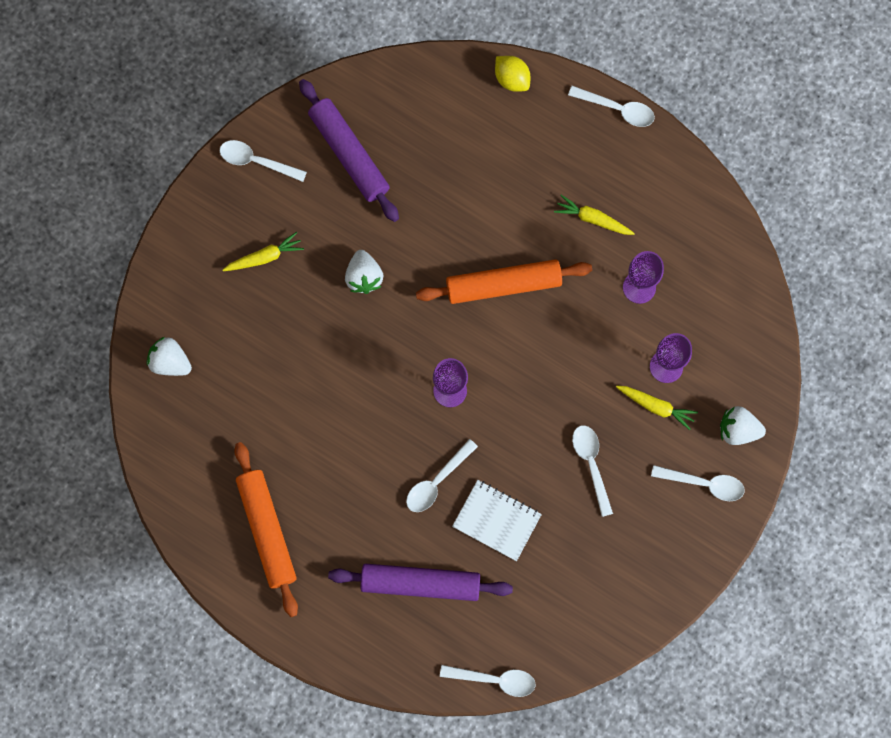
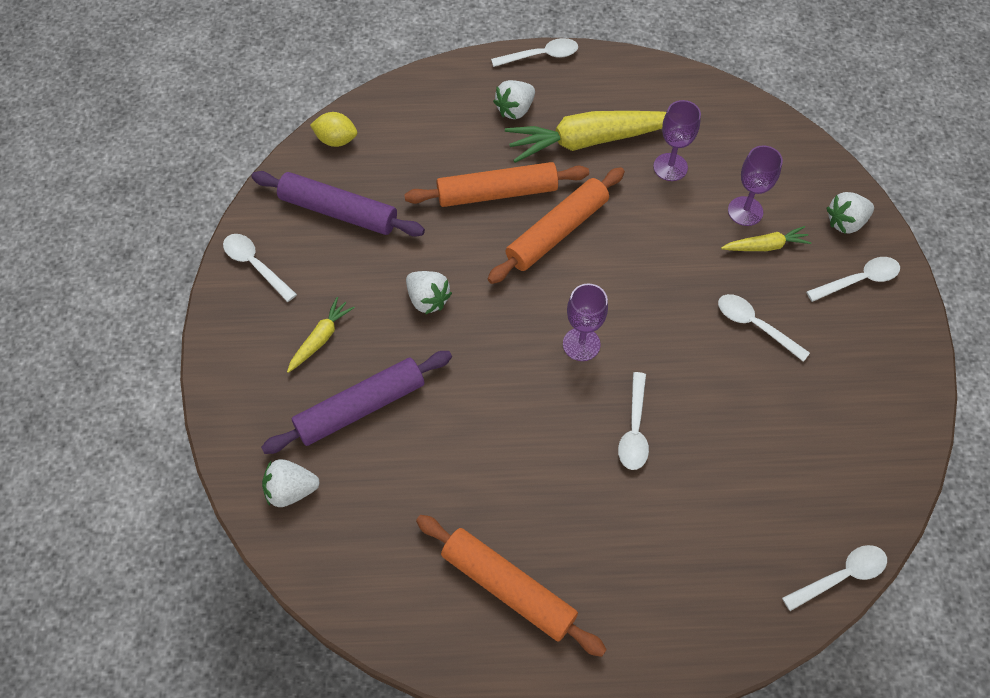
camera: 35 degrees left, 15 degrees down
white spoon [220,140,307,182] -> white spoon turned 60 degrees clockwise [223,234,297,302]
purple rolling pin [328,564,513,601] -> purple rolling pin moved to [261,351,452,454]
white notebook [452,480,542,561] -> none
yellow lemon [495,56,530,92] -> yellow lemon moved to [310,112,357,147]
yellow carrot [554,195,635,235] -> yellow carrot [505,111,666,163], size x2.08
none -> orange rolling pin [404,162,589,207]
none -> white strawberry [493,80,535,119]

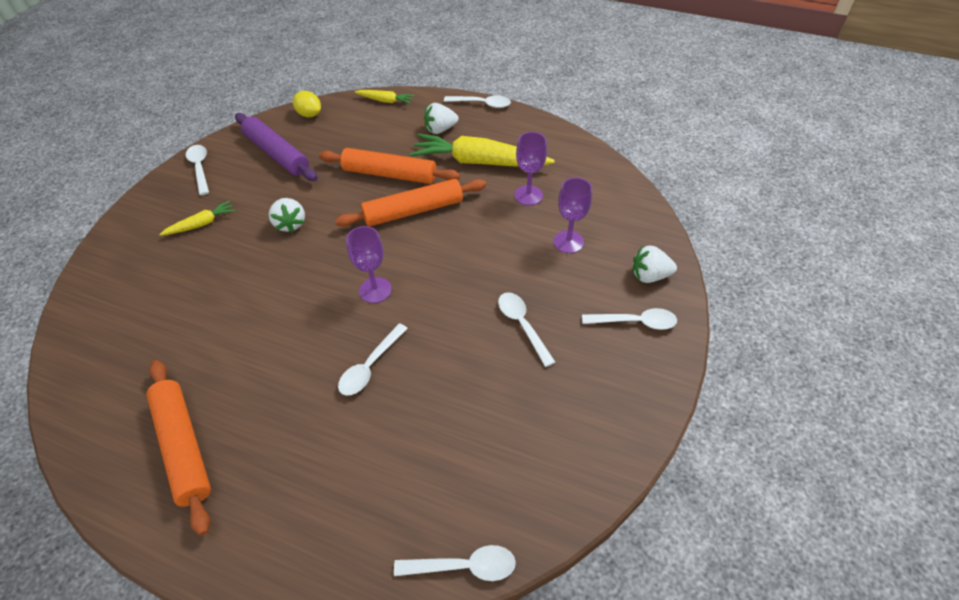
camera: 25 degrees right, 10 degrees down
purple rolling pin [261,351,452,454] -> none
white strawberry [262,459,320,507] -> none
yellow carrot [721,226,812,251] -> yellow carrot moved to [355,90,415,104]

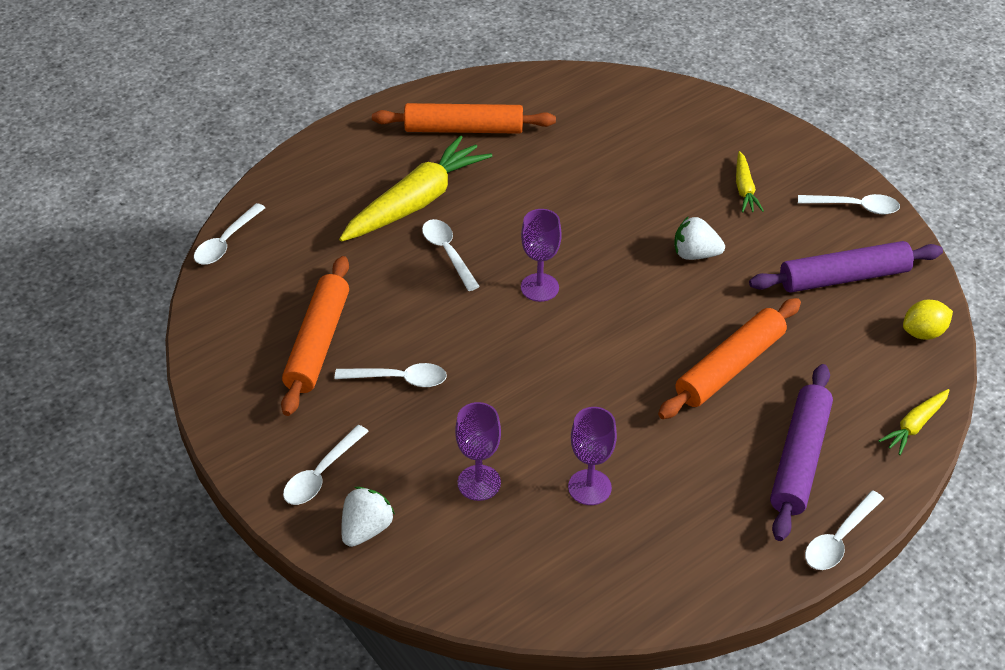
camera: 120 degrees right, 5 degrees down
orange rolling pin [335,179,486,227] -> orange rolling pin moved to [281,256,349,416]
yellow carrot [410,134,555,166] -> yellow carrot moved to [339,136,492,242]
white strawberry [424,103,459,134] -> purple rolling pin [770,364,833,541]

